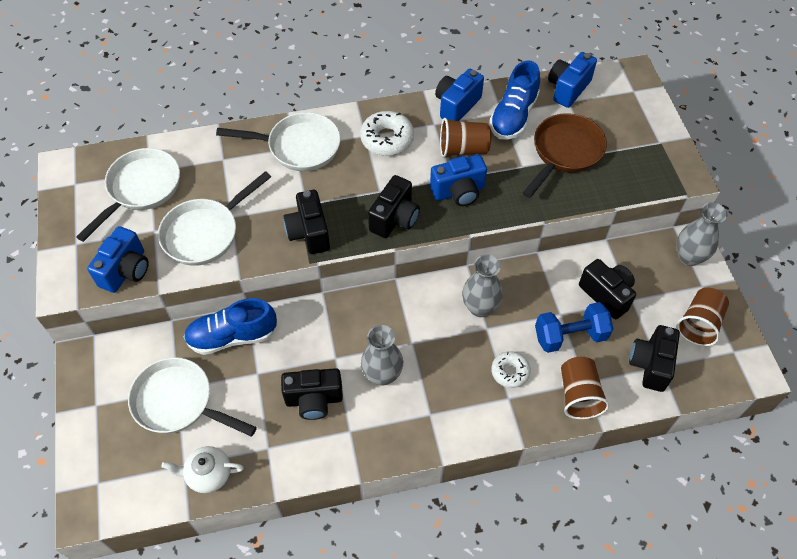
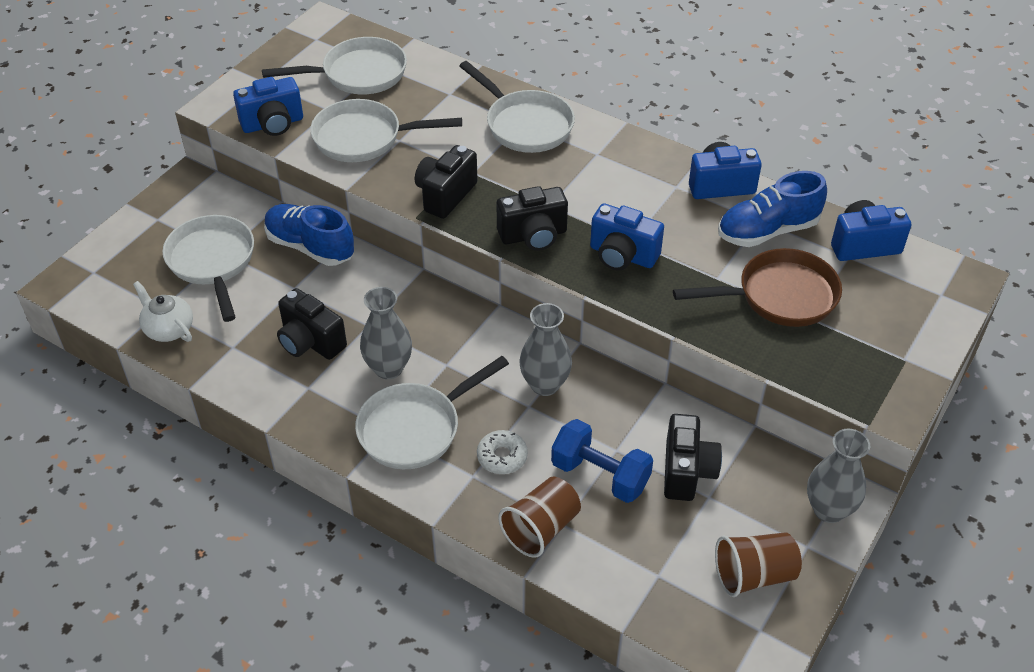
camera: 45 degrees right, 10 degrees down
white donut [360,111,414,156] -> none
brown cup [440,118,491,158] -> none
black camera [629,325,680,392] -> none
none -> white pan [355,356,509,469]

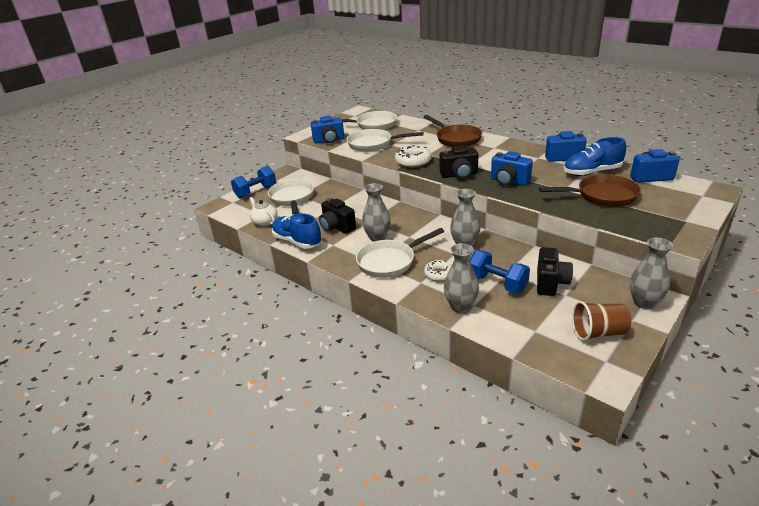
camera: 10 degrees right, 15 degrees down
blue shoe [264,204,354,266] -> blue shoe moved to [272,213,322,249]
black camera [415,145,478,219] -> white donut [395,145,431,168]
white pan [459,61,575,153] -> brown pan [424,115,482,147]
brown cup [498,477,581,558] -> grey vase [444,243,479,313]
none -> blue dumbbell [231,166,276,199]

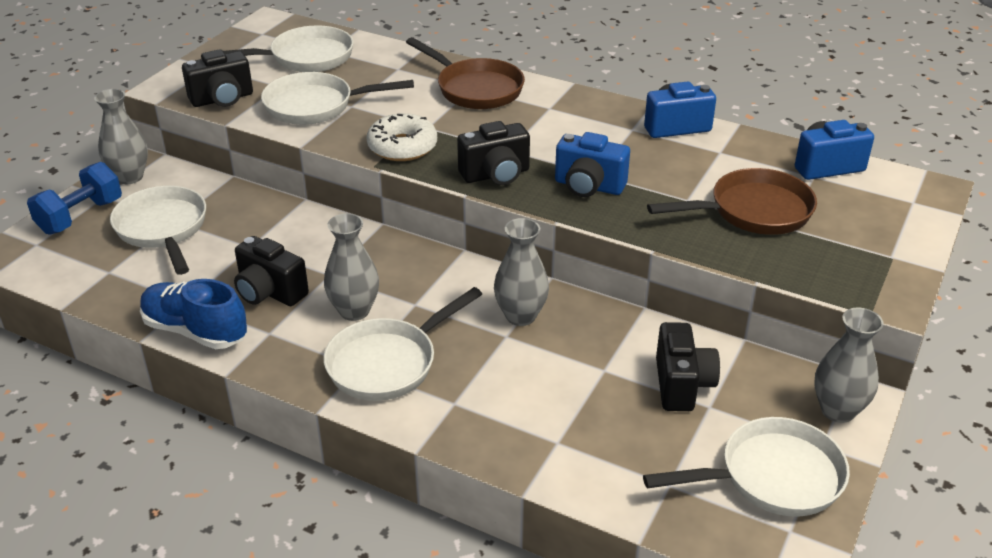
camera: 15 degrees left, 5 degrees up
white teapot [249,197,278,227] -> none
blue camera [311,116,344,144] -> black camera [182,49,253,107]
white donut [424,260,452,281] -> none
grey vase [444,243,479,313] -> grey vase moved to [94,89,148,184]
blue dumbbell [470,250,530,293] -> none
blue shoe [563,137,626,176] -> none
brown cup [572,301,632,341] -> white pan [643,417,850,517]

